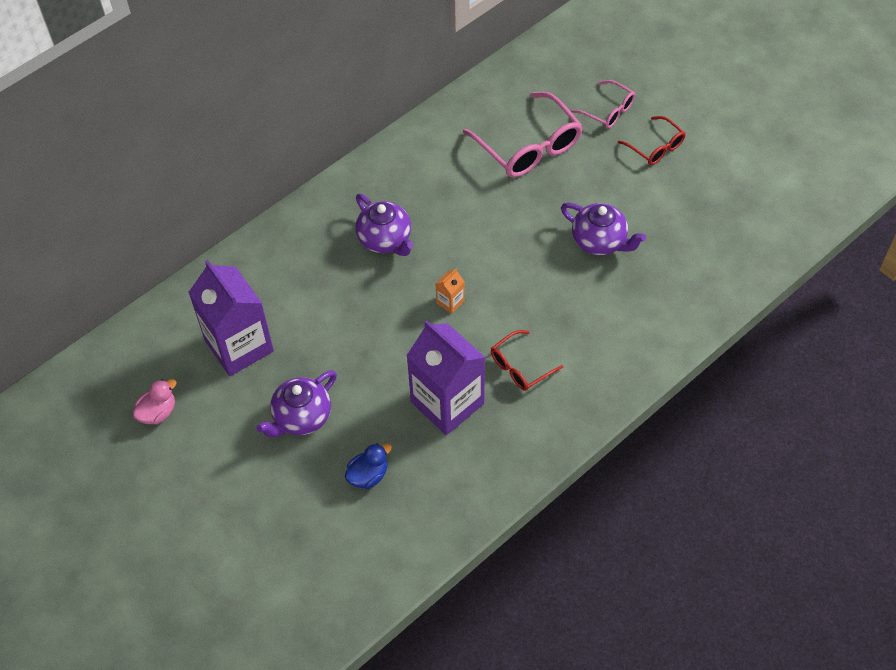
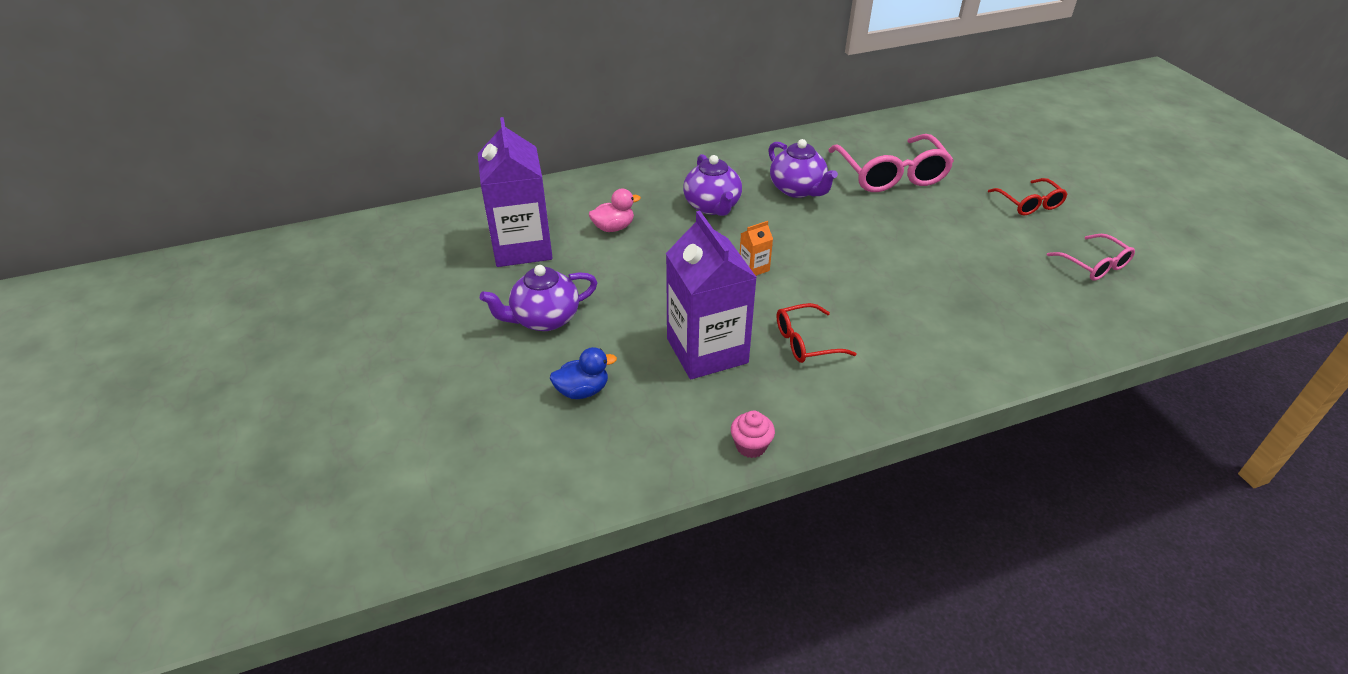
camera: 20 degrees right, 15 degrees down
pink duck [133,379,177,425] -> pink duck moved to [589,189,641,232]
purple teapot [561,203,646,255] -> purple teapot moved to [768,139,838,198]
pink glasses [571,80,635,129] -> pink glasses moved to [1047,234,1135,281]
none -> pink cupcake [731,411,775,458]

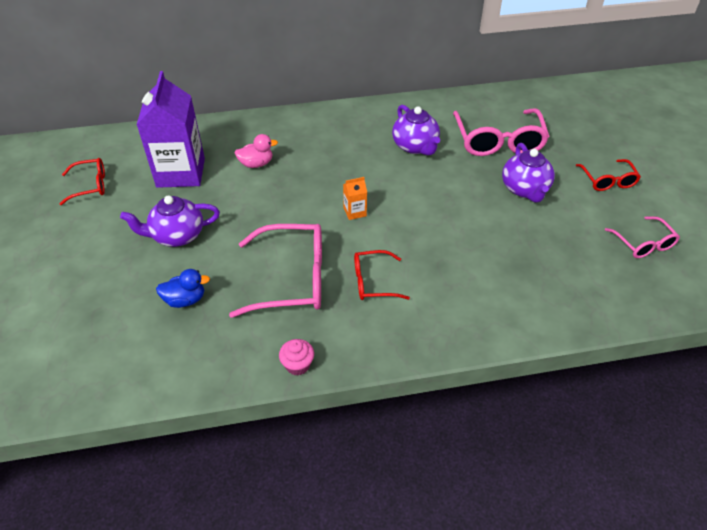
camera: 10 degrees right, 5 degrees up
purple carton [666,211,757,379] -> pink glasses [229,224,322,318]
purple teapot [683,154,742,216] -> purple teapot moved to [502,143,555,202]
none -> red glasses [59,158,105,205]

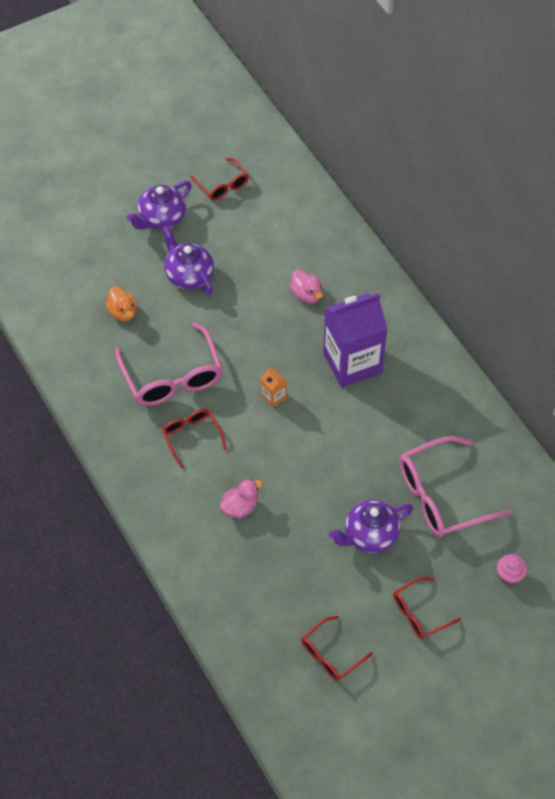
camera: 70 degrees right, 10 degrees up
purple carton [137,71,205,188] -> purple carton moved to [323,293,388,387]
blue duck [156,269,210,308] -> orange duck [105,286,136,322]
pink cupcake [279,339,314,375] -> pink cupcake moved to [497,554,527,585]
purple teapot [392,104,440,155] -> purple teapot moved to [127,181,192,230]
pink glasses [605,216,680,258] -> red glasses [301,616,373,681]
none -> pink duck [220,479,263,519]

